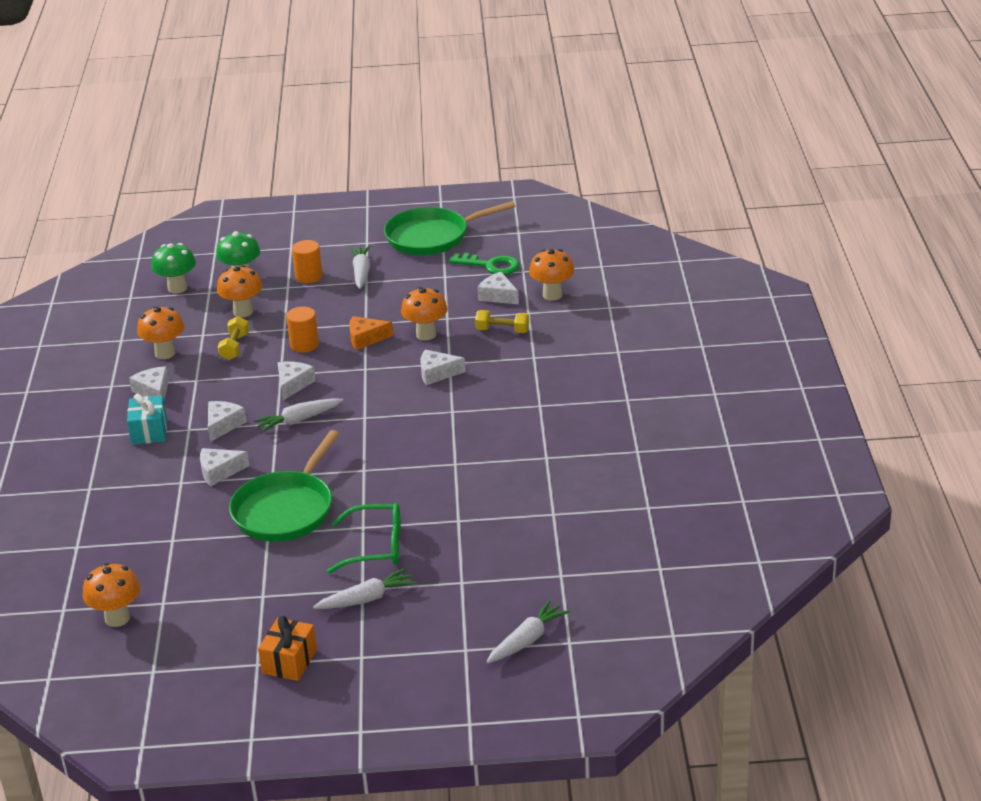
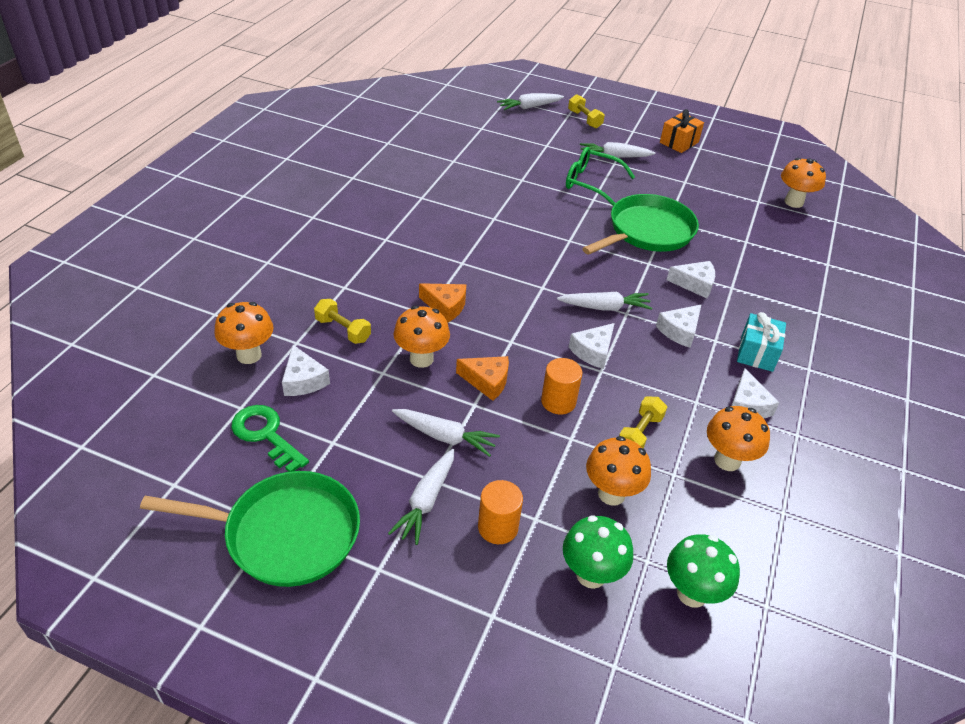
camera: 160 degrees left, 10 degrees up
white cheese [421,350,466,385] -> orange cheese [419,283,466,322]
none -> white carrot [392,409,500,457]
none -> yellow dumbbell [568,94,605,128]

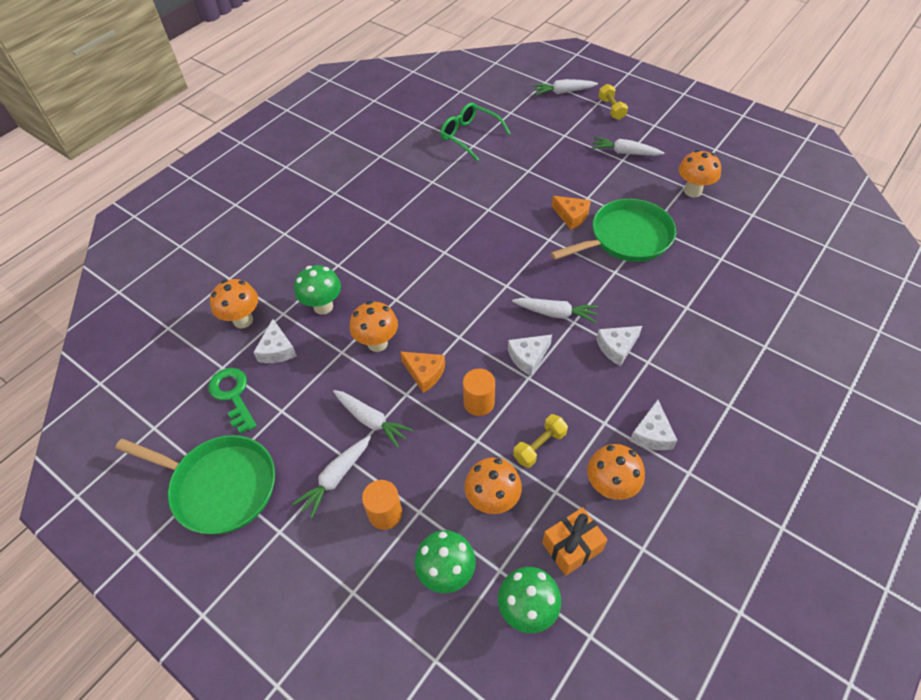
camera: 20 degrees right, 10 degrees up
yellow dumbbell [314,299,371,344] -> green mushroom [294,265,341,315]
orange cheese [419,283,466,322] -> orange cheese moved to [552,196,591,230]
green glasses [566,147,635,206] -> green glasses moved to [440,103,511,161]
orange gift [660,109,704,153] -> orange gift moved to [542,507,608,576]
white cheese [667,261,715,298] -> none
turquoise gift [737,312,786,372] -> none
orange mushroom [781,158,826,208] -> orange mushroom moved to [679,150,721,197]

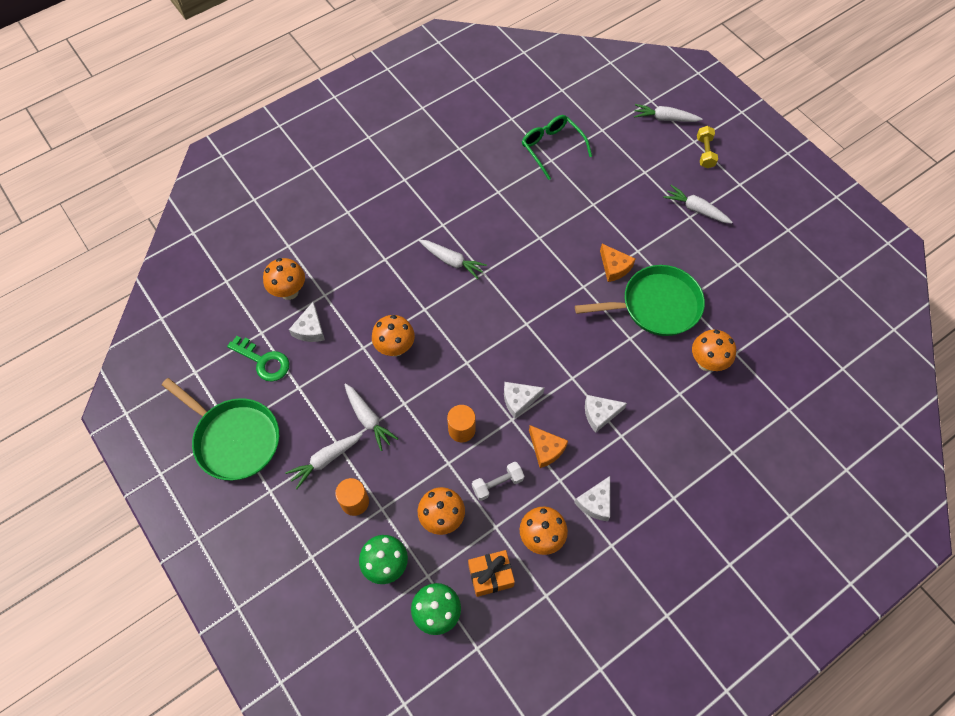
camera: 15 degrees right, 10 degrees up
green key [208,368,257,434] -> green key turned 135 degrees clockwise [227,336,289,382]
green mushroom [294,265,341,315] -> none
orange cheese [400,352,445,393] -> orange cheese moved to [529,425,568,468]
white carrot [512,298,599,323] -> white carrot moved to [419,240,487,279]
yellow dumbbell [513,414,568,468] -> white dumbbell [472,462,524,501]
orange mushroom [679,150,721,197] -> orange mushroom moved to [692,330,736,371]

